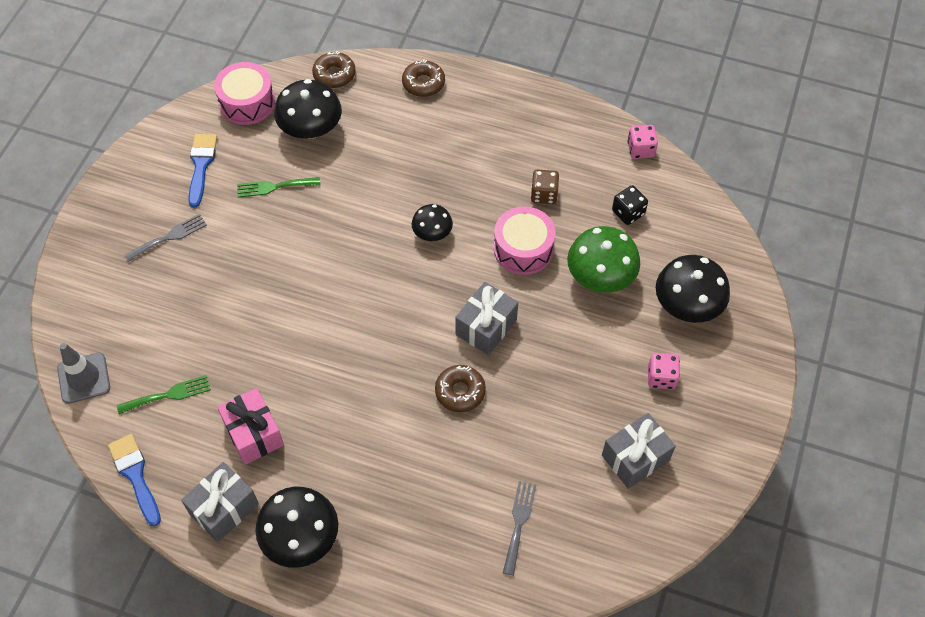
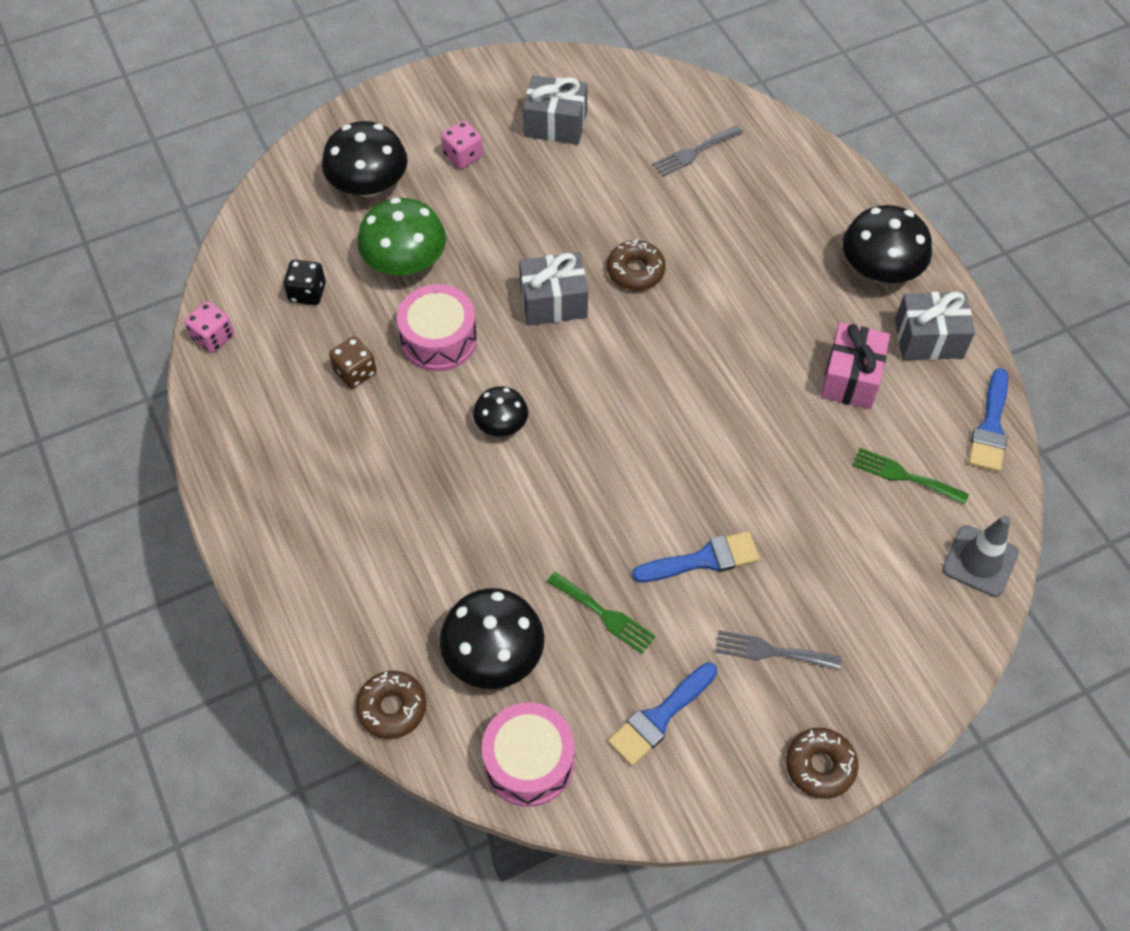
camera: 135 degrees left, 0 degrees up
brown donut [402,60,445,97] -> brown donut moved to [786,728,858,799]
none -> blue brush [632,531,760,582]

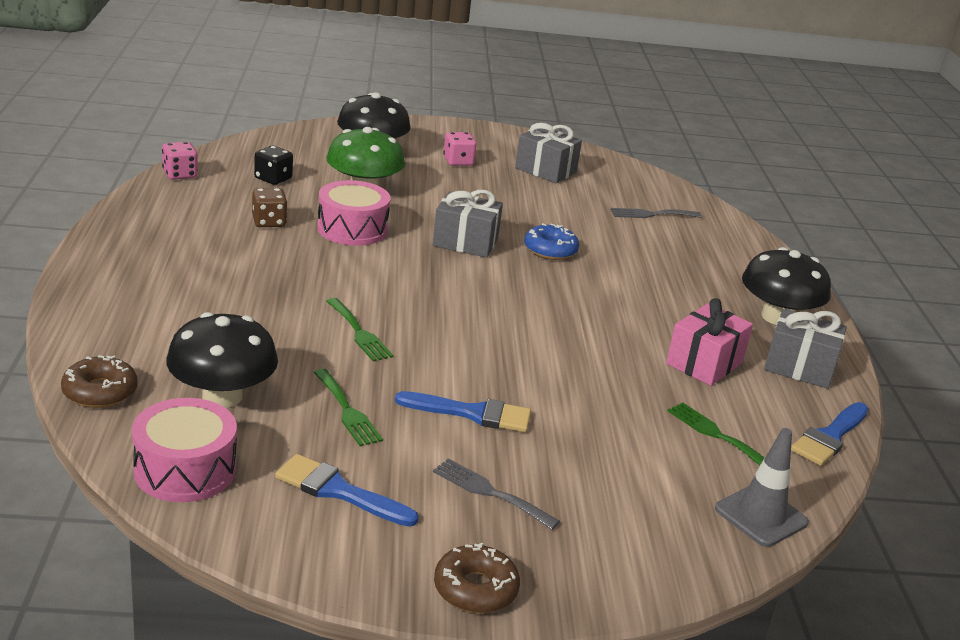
camera: 20 degrees right, 30 degrees down
black mushroom [473,386,528,436] -> none
brown donut [607,239,666,290] -> blue donut [524,223,579,260]
blue brush [608,662,717,766] -> blue brush turned 45 degrees clockwise [275,454,419,527]
none -> green fork [326,298,394,362]

